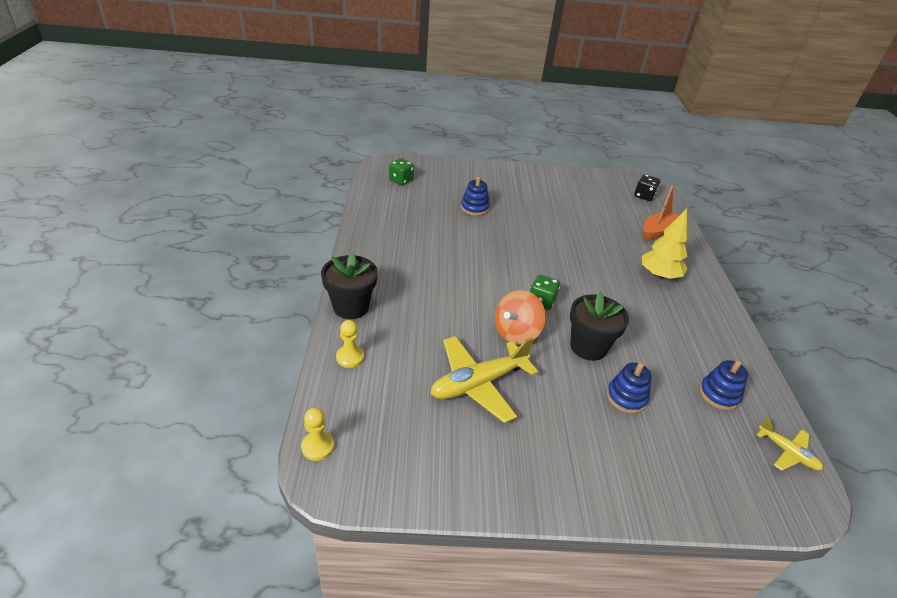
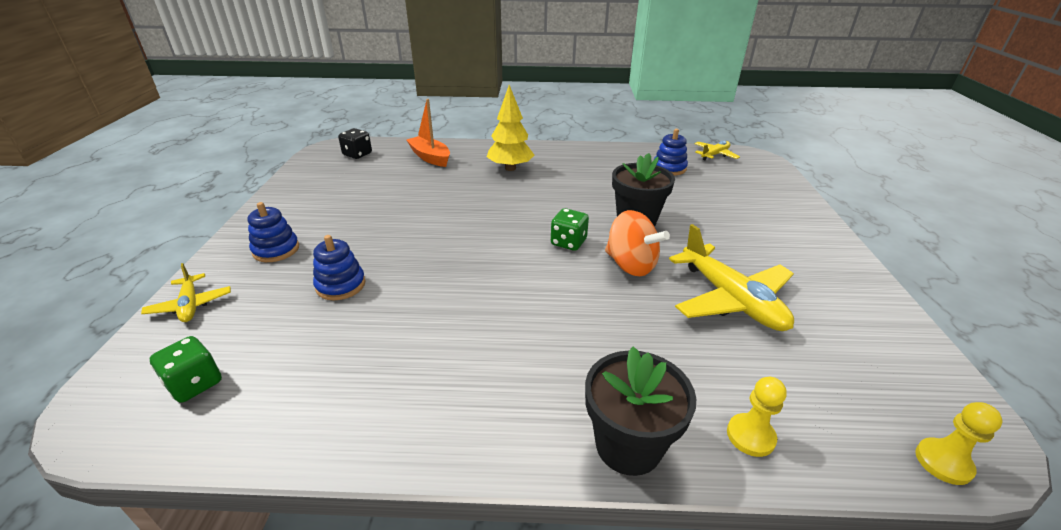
camera: 85 degrees left, 5 degrees down
blue stacking toy [607,363,652,414] -> blue stacking toy moved to [248,202,299,262]
none -> yellow plane [141,263,231,322]

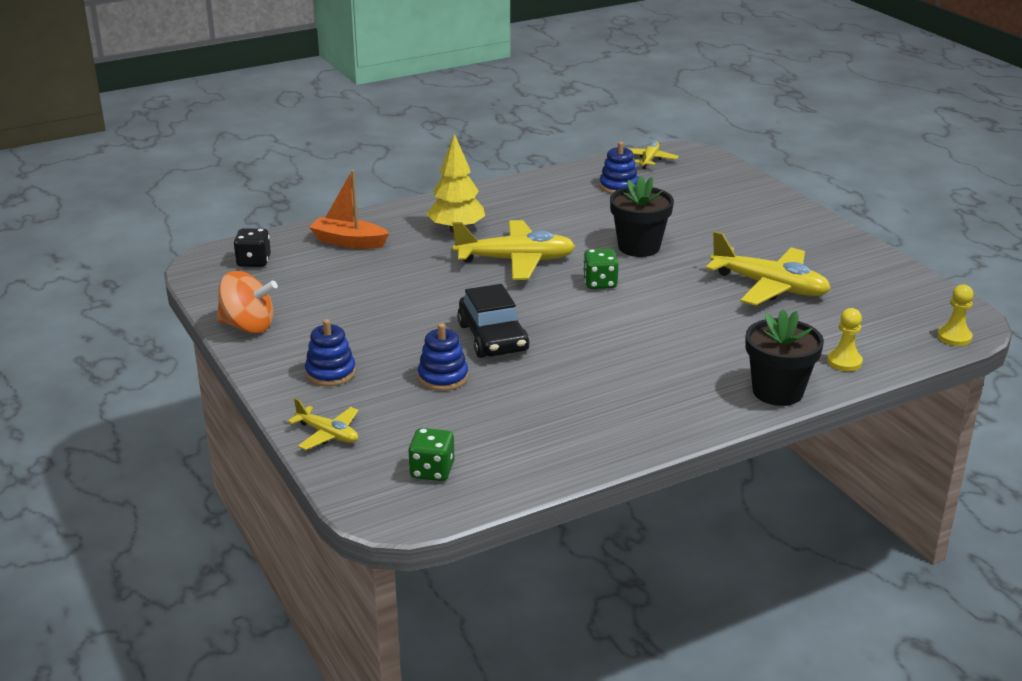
camera: 30 degrees left, 5 degrees down
orange spinning top [605,210,670,276] -> orange spinning top moved to [216,271,278,333]
none -> yellow plane [452,220,576,280]
none -> black car [457,284,530,358]

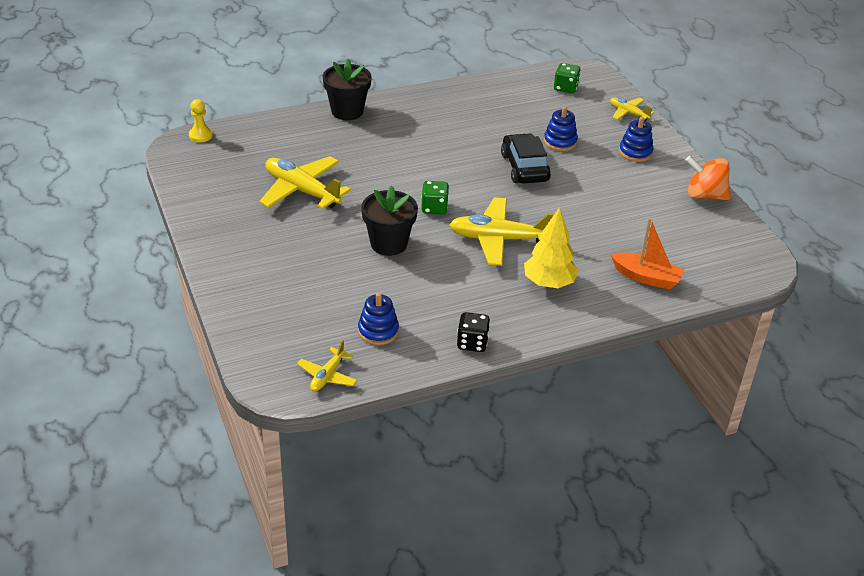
camera: 175 degrees left, 10 degrees up
black dice [233,228,271,267] -> black dice moved to [457,312,490,352]
yellow pawn [827,308,863,371] -> none

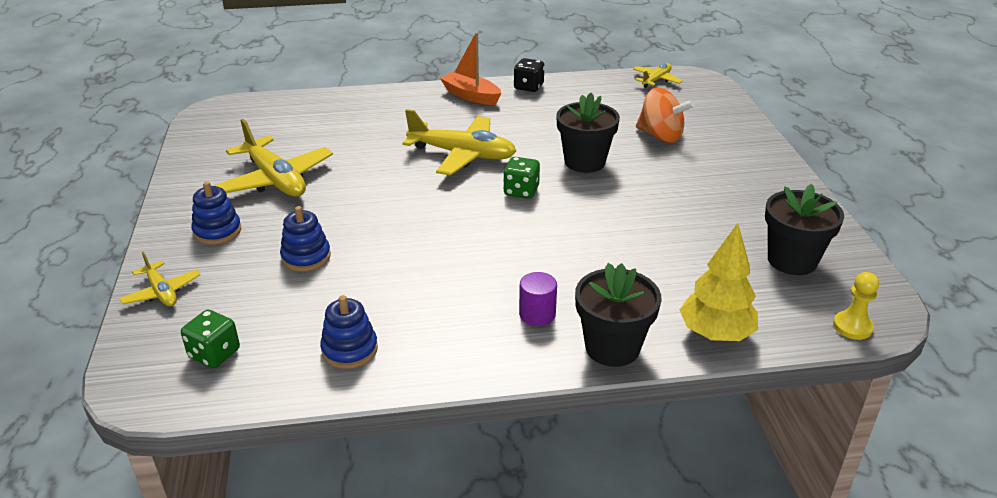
camera: 165 degrees left, 5 degrees down
yellow plane [259,156,351,209] -> yellow plane moved to [214,119,333,197]
blue stacking toy [358,293,399,345] -> blue stacking toy moved to [320,295,378,369]
black car [501,133,551,184] -> none
yellow tree [524,207,578,288] -> yellow tree moved to [679,223,758,341]
orange boat [611,218,684,290] -> orange boat moved to [440,32,501,105]
orange spinning top [686,156,731,200] -> orange spinning top moved to [636,87,695,143]
none -> purple cylinder [519,272,557,326]
none -> black flower pot [765,184,844,275]

